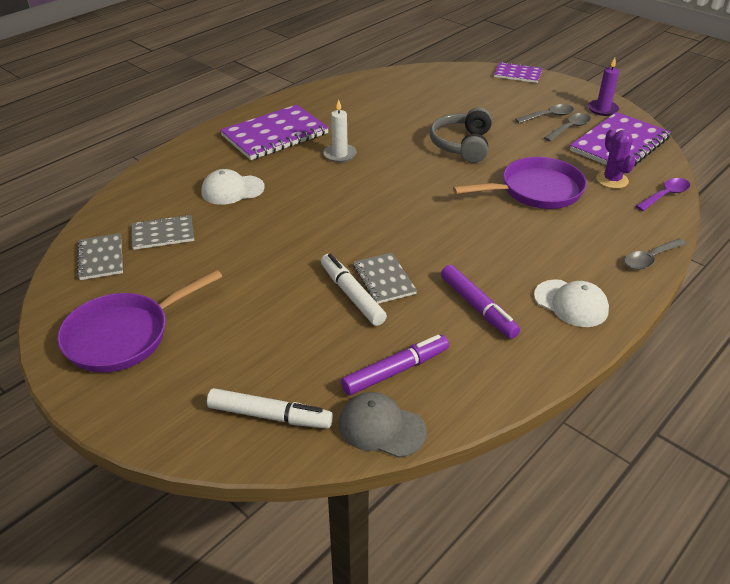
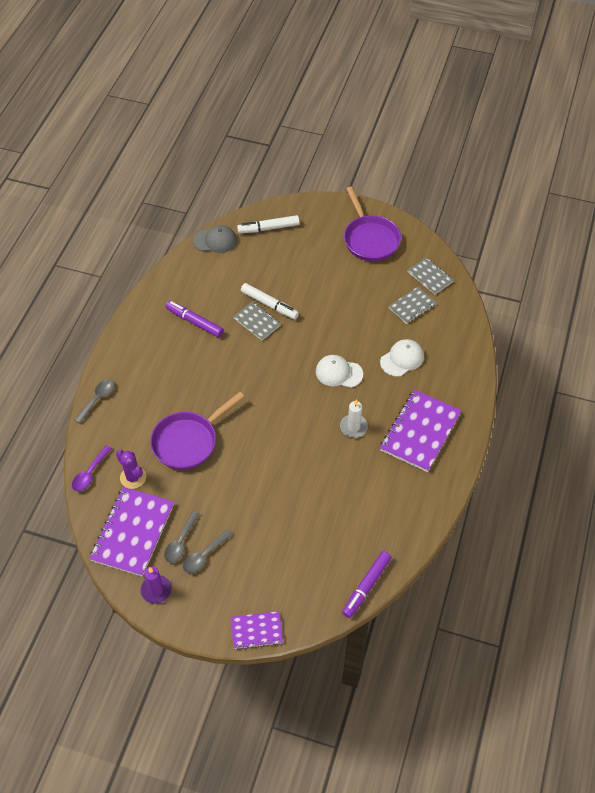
camera: 155 degrees right, 15 degrees up
purple pan [57,269,222,373] -> purple pan turned 135 degrees clockwise [344,187,401,261]
purple marker [341,335,449,396] -> purple marker moved to [342,551,392,618]
grey headphones [430,107,492,163] -> none
white cap [534,280,609,327] -> white cap moved to [316,355,363,388]

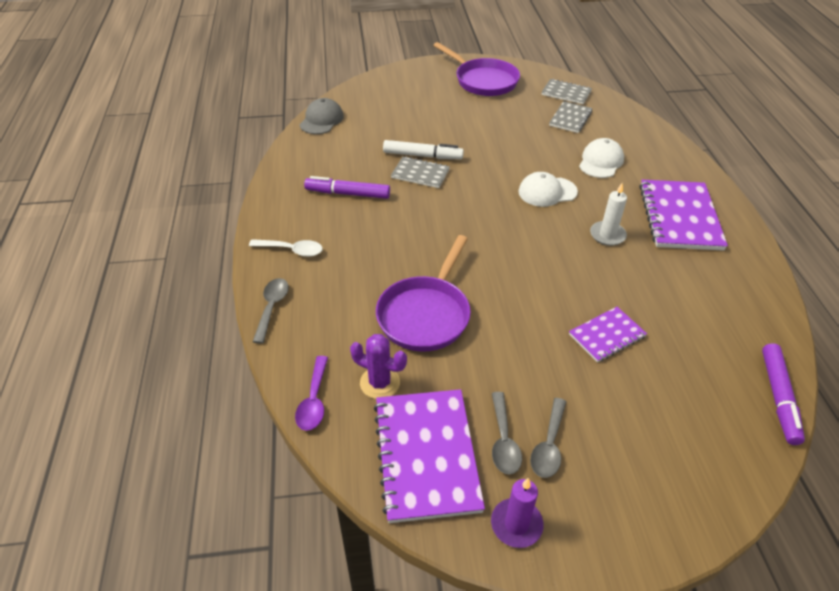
camera: 25 degrees left, 10 degrees down
grey cap [193,225,237,253] -> grey cap turned 45 degrees counterclockwise [299,98,344,134]
purple notebook [231,611,283,649] -> purple notebook moved to [569,307,647,363]
white marker [237,215,300,234] -> none
none -> white spoon [249,239,323,257]

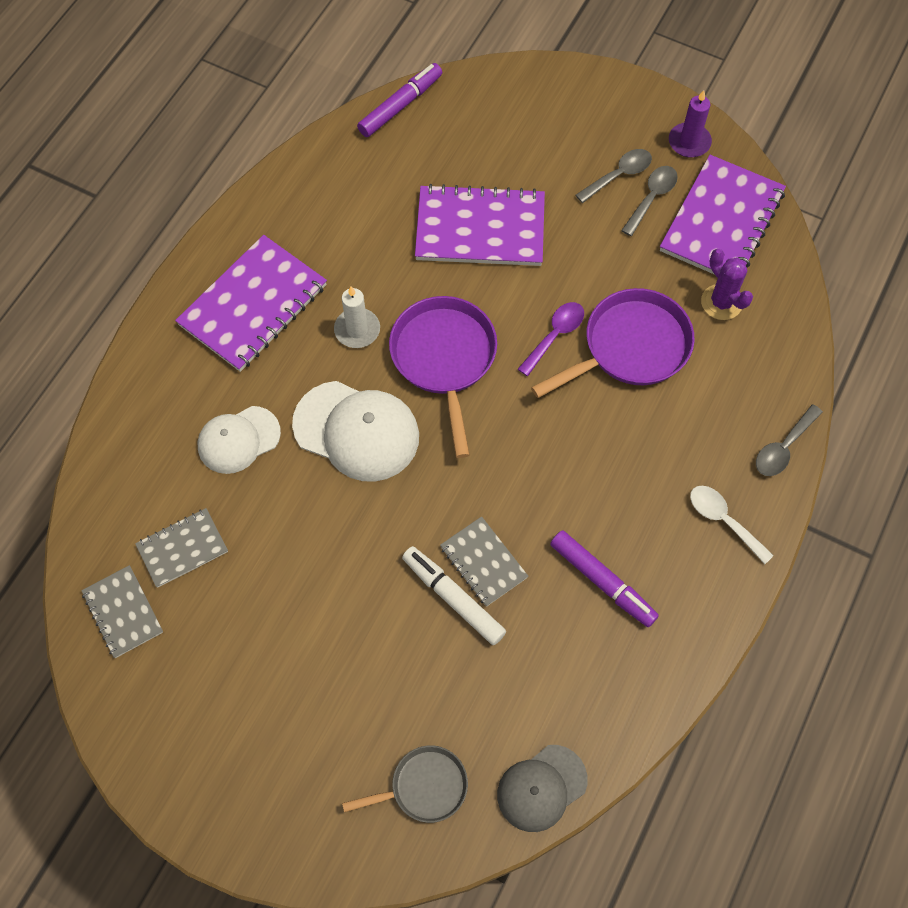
camera: 145 degrees left, 20 degrees up
purple spoon [295,356,328,431] -> purple spoon moved to [518,302,584,376]
purple pan [433,42,520,96] -> purple pan moved to [389,296,497,458]
white cap [518,172,578,207] -> white cap [292,381,419,482], size x1.53
purple notebook [569,307,647,363] -> purple notebook [415,184,545,266], size x1.81
none -> grey pan [342,745,468,823]

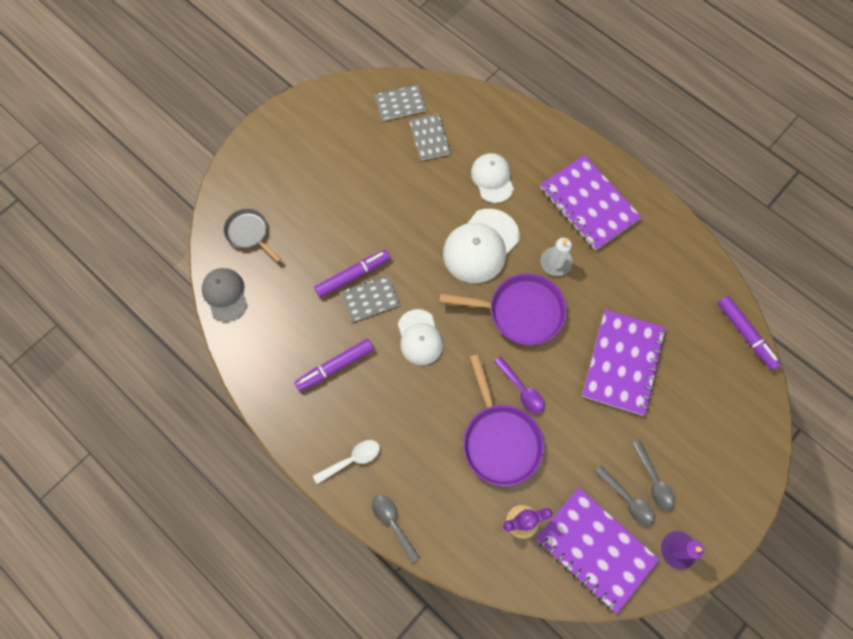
camera: 105 degrees right, 5 degrees up
grey pan [342,745,468,823] -> grey pan turned 135 degrees clockwise [223,209,281,262]
white marker [402,546,506,645] -> purple marker [314,250,390,298]
none -> white cap [398,309,443,365]

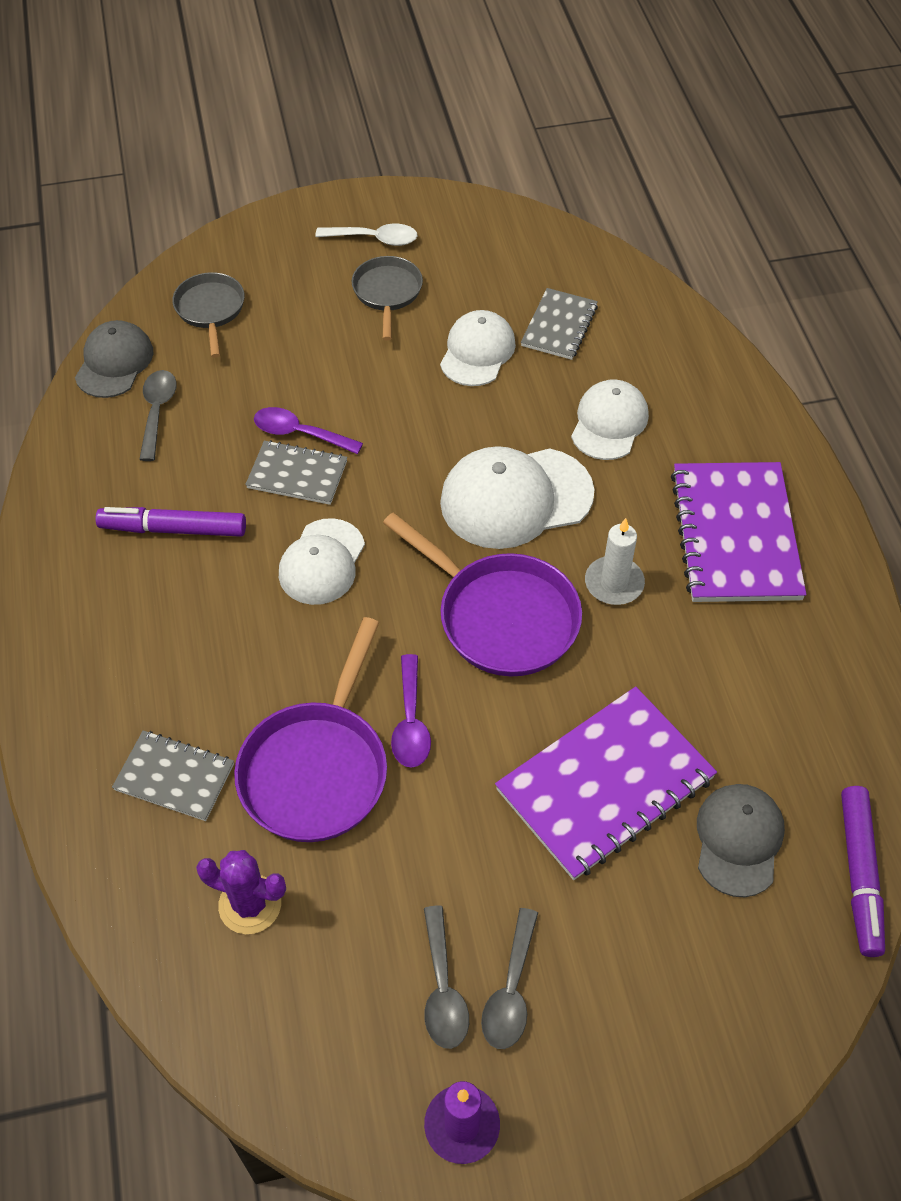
camera: 35 degrees right, 15 degrees down
white spoon [313,440,380,484] -> white spoon moved to [315,224,417,246]
purple marker [314,250,390,298] -> purple spoon [254,407,363,454]
grey spoon [372,495,420,564] -> grey spoon moved to [139,370,177,461]
grey notebook [374,84,426,121] -> grey notebook moved to [112,730,234,821]
purple notebook [536,488,659,614] -> none
none -> grey pan [352,256,423,340]
none -> white cap [440,310,516,386]
none -> grey cap [697,784,785,897]

